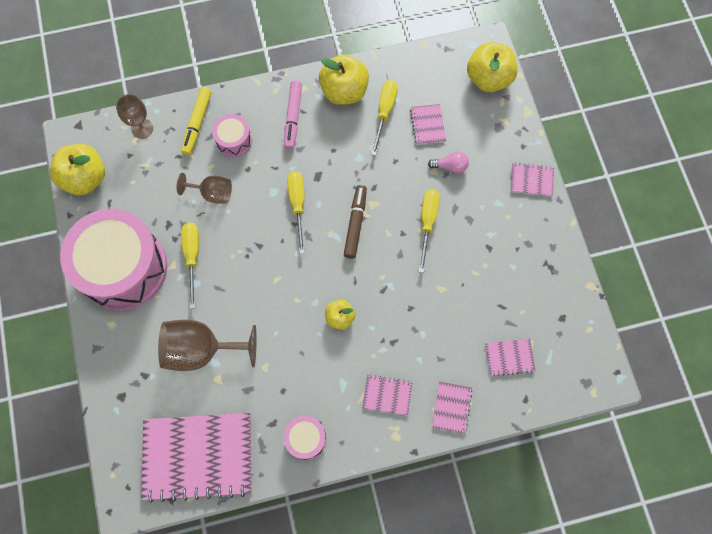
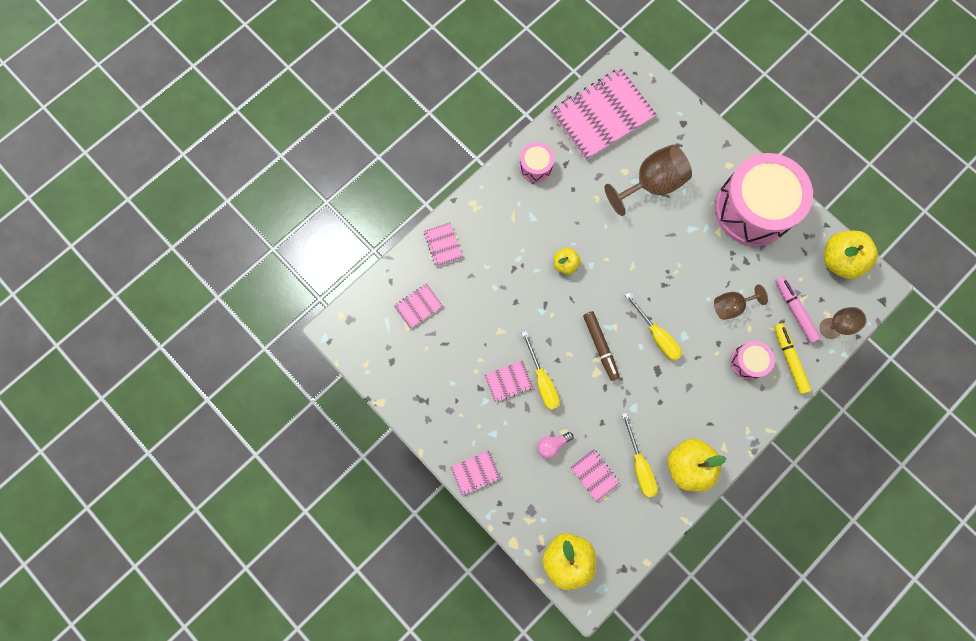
camera: 150 degrees right, 5 degrees up
yellow screwdriver [181,222,199,309] -> none
pink marker [284,81,302,150] -> pink marker moved to [776,276,821,343]
pink notebook [362,375,412,415] -> pink notebook moved to [485,360,533,402]

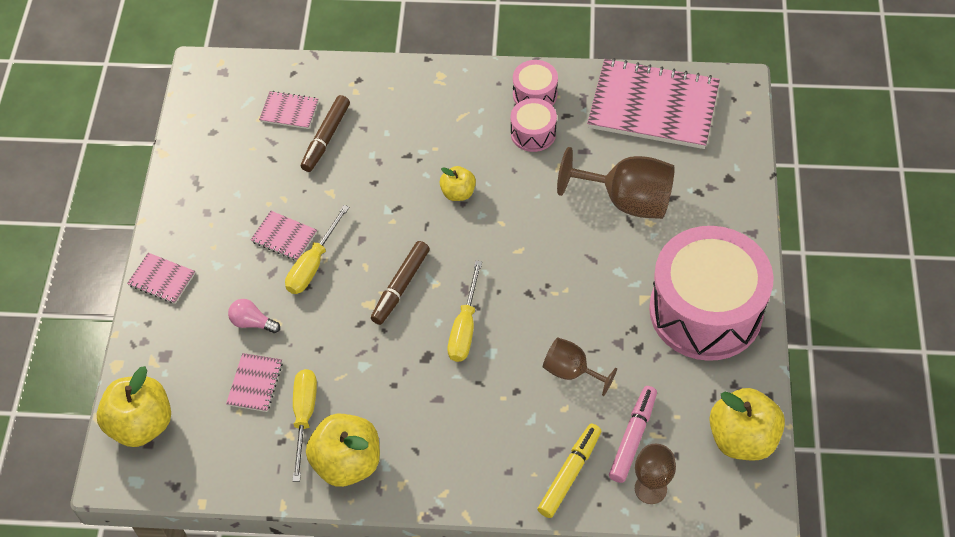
camera: 50 degrees right, 20 degrees down
pink notebook [424,222,463,267] -> none
yellow screwdriver [622,413,658,497] -> yellow screwdriver turned 150 degrees clockwise [292,369,317,482]
pink drum [730,341,775,380] -> pink drum moved to [511,98,557,152]
none -> brown marker [301,95,350,172]

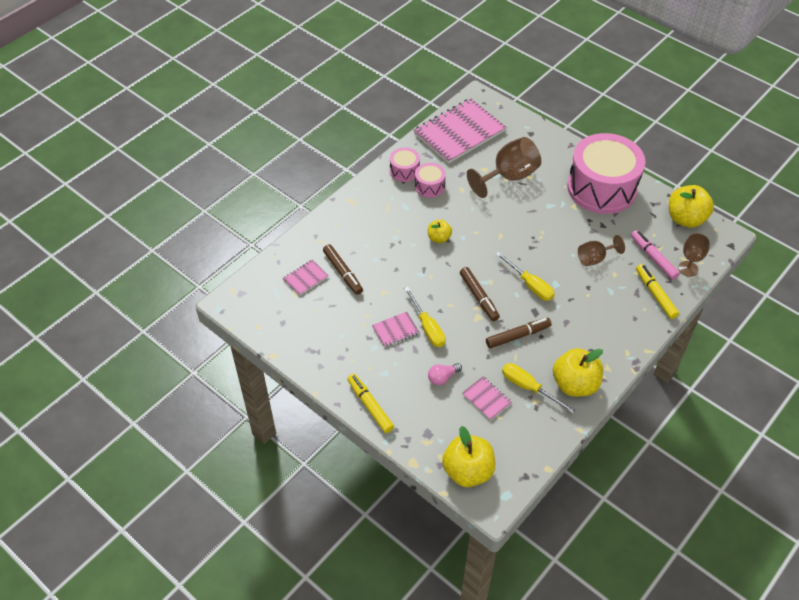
camera: 55 degrees left, 5 degrees down
pink notebook [127,253,195,304] -> yellow marker [347,374,394,433]
none -> brown marker [486,318,552,348]

